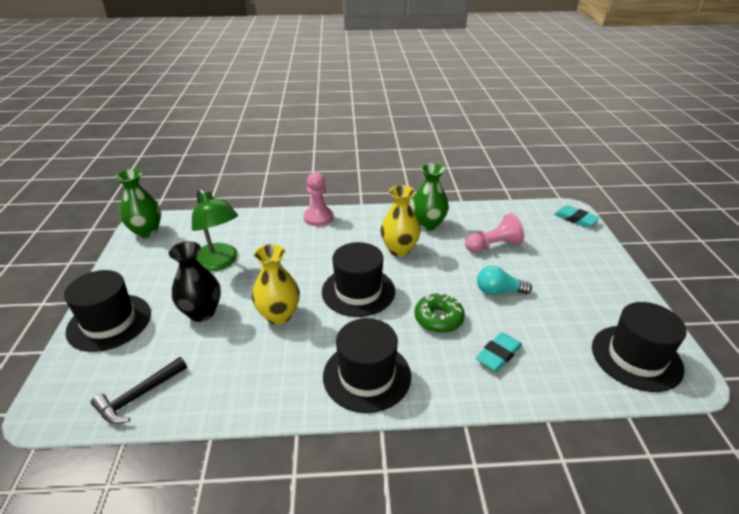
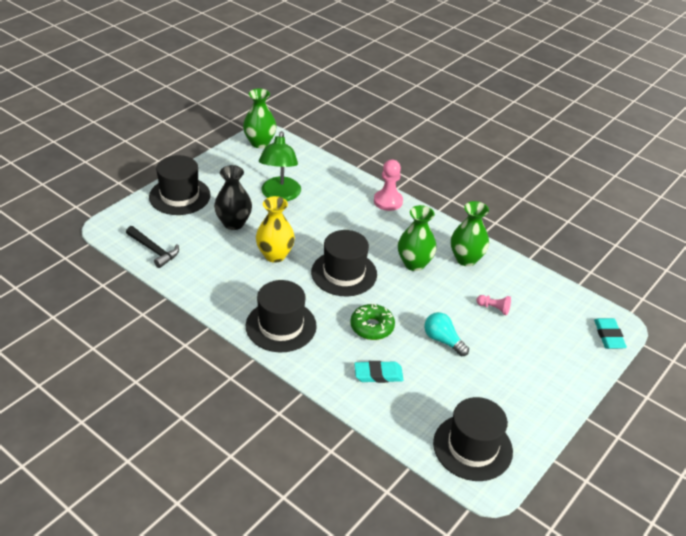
camera: 40 degrees right, 5 degrees up
black hammer [91,357,187,424] -> black hammer turned 135 degrees counterclockwise [126,226,179,268]
yellow vase [380,185,421,256] -> green vase [398,205,437,271]
pink pawn [465,213,524,253] -> pink pawn [476,295,511,315], size x0.58

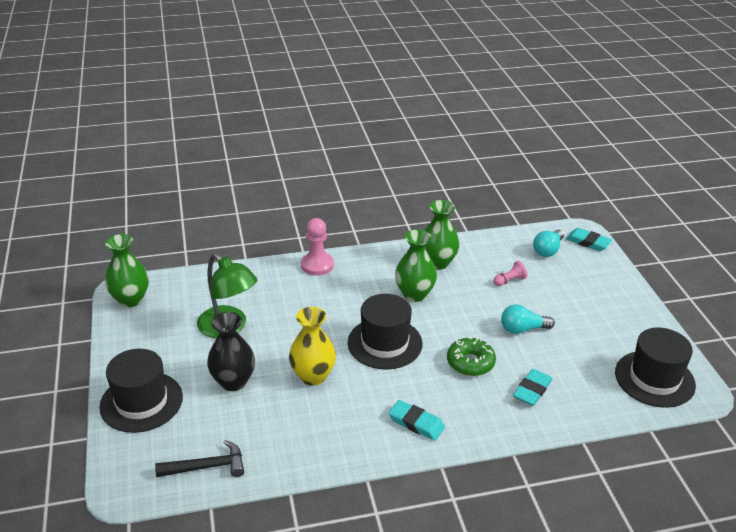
camera: 50 degrees left, 5 degrees down
black hat [246,280,317,352] -> turquoise eraser [389,400,445,440]
none -> turquoise light bulb [533,230,564,257]

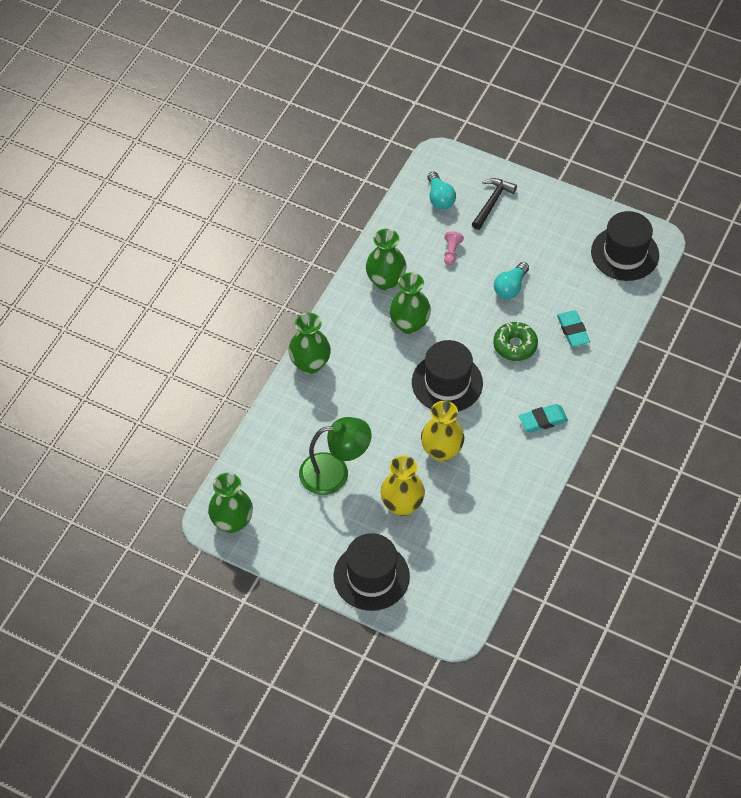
camera: 50 degrees left, 20 degrees up
black hammer [155,440,244,477] -> black hammer moved to [472,178,517,230]
black vase [207,312,255,391] -> yellow vase [381,455,425,516]
pink pawn [301,218,334,276] -> green vase [288,312,331,374]
turquoise eraser [566,228,612,251] -> none

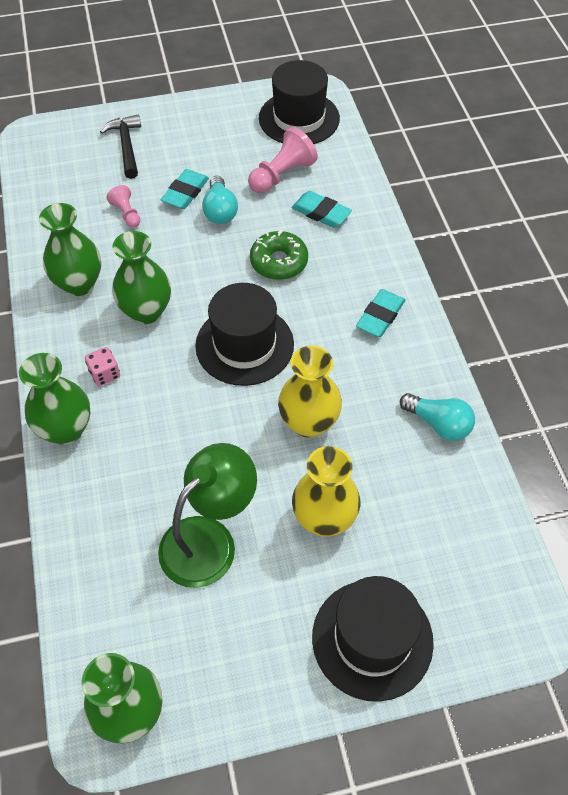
camera: 40 degrees left, 0 degrees up
turquoise light bulb [427,172,456,209] -> turquoise light bulb moved to [400,393,475,441]
none -> pink dice [85,347,120,386]
none -> turquoise eraser [161,169,209,209]
none -> pink pawn [248,127,318,193]

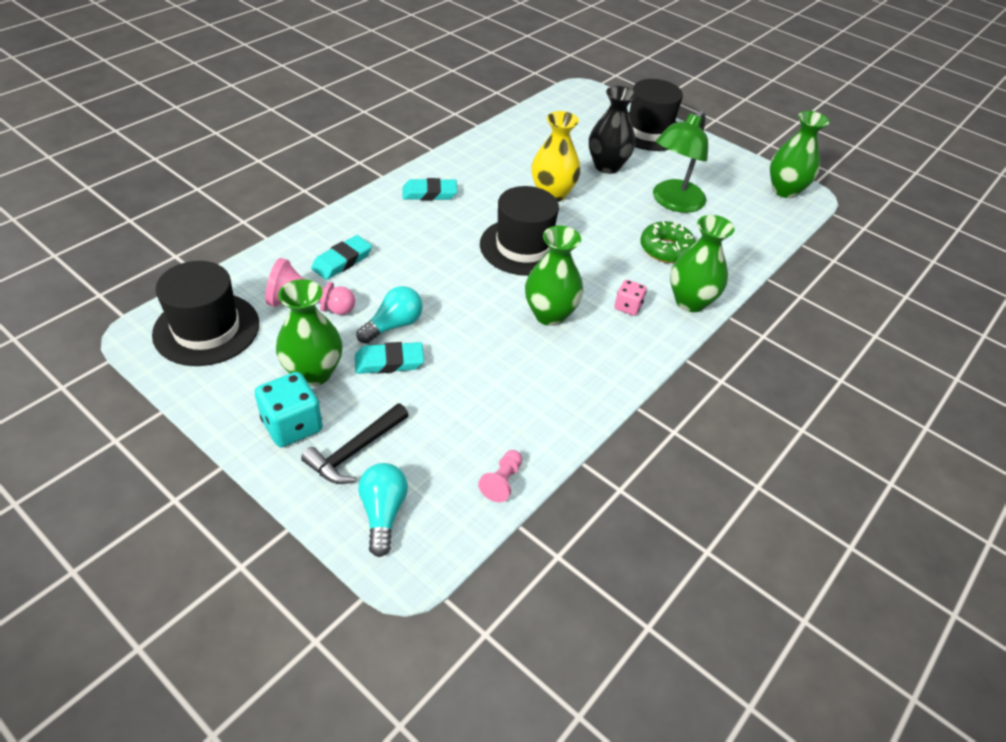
camera: 130 degrees left, 10 degrees down
green vase [39,203,101,296] -> green vase moved to [276,279,342,386]
pink pawn [106,185,140,228] -> pink pawn moved to [478,450,522,502]
green lamp [158,443,257,588] -> green lamp turned 60 degrees counterclockwise [653,110,708,213]
green donut [250,230,308,280] -> green donut moved to [641,221,696,263]
turquoise eraser [291,191,352,228] -> turquoise eraser turned 45 degrees clockwise [311,235,372,280]
yellow vase [292,446,360,537] -> black vase [589,86,637,174]
turquoise light bulb [400,393,475,441] -> turquoise light bulb moved to [358,463,408,557]
none -> turquoise dice [254,372,323,447]

